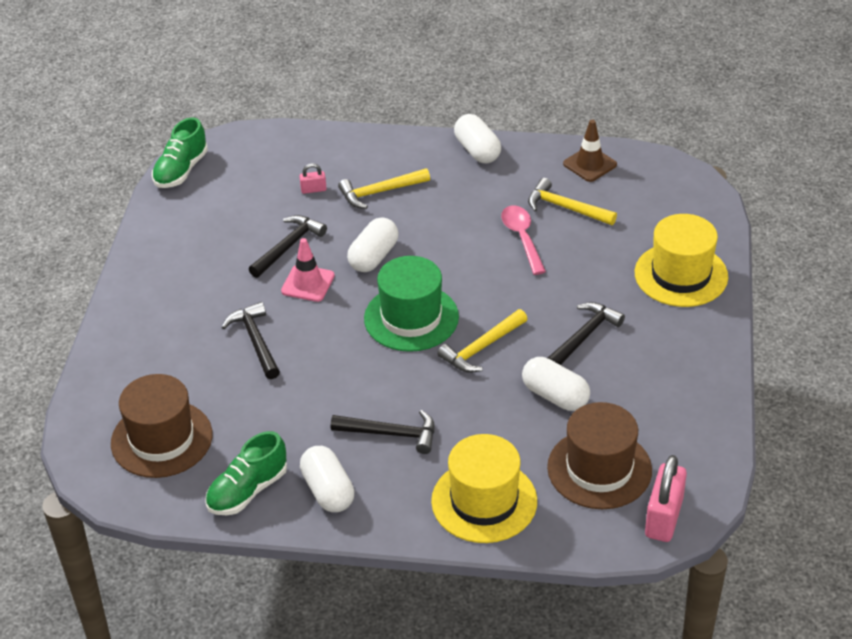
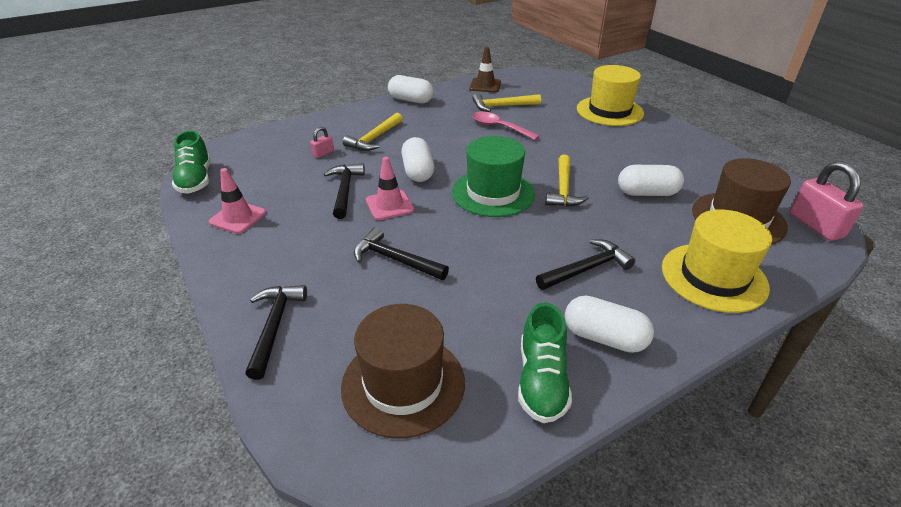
camera: 40 degrees left, 5 degrees down
black hammer [548,302,625,365] -> black hammer moved to [245,285,307,380]
none -> pink traffic cone [209,168,266,234]

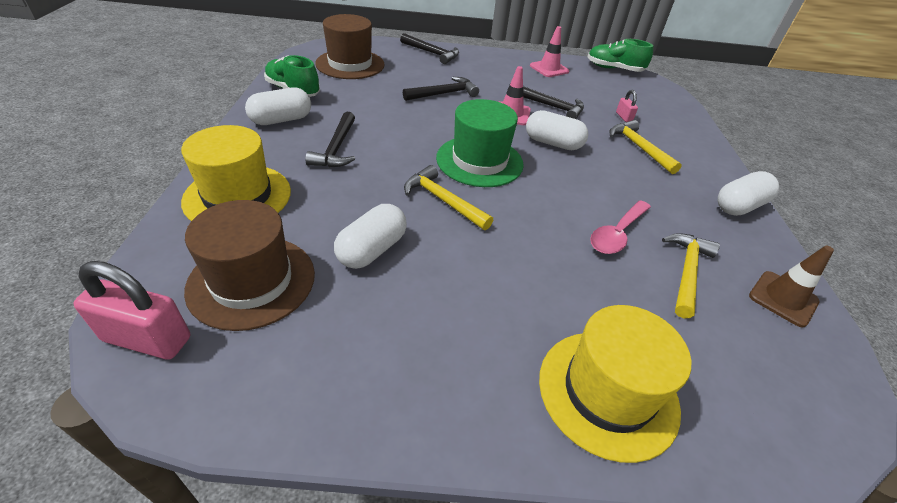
camera: 120 degrees right, 5 degrees up
pink spoon [472,111,540,140] -> pink spoon turned 150 degrees clockwise [590,200,651,254]

